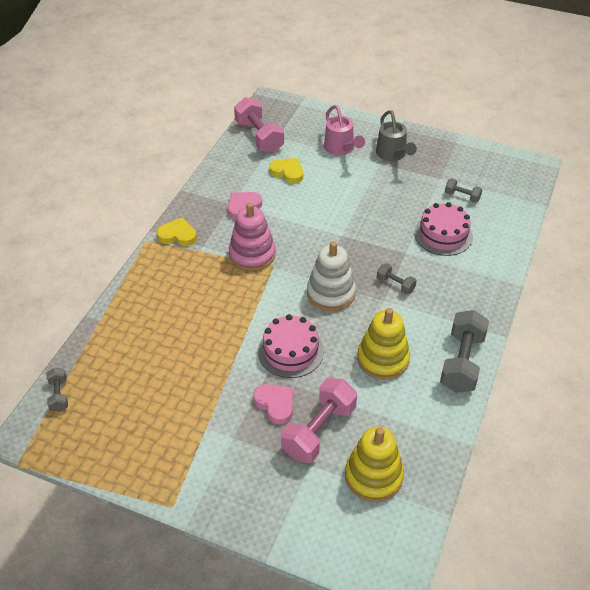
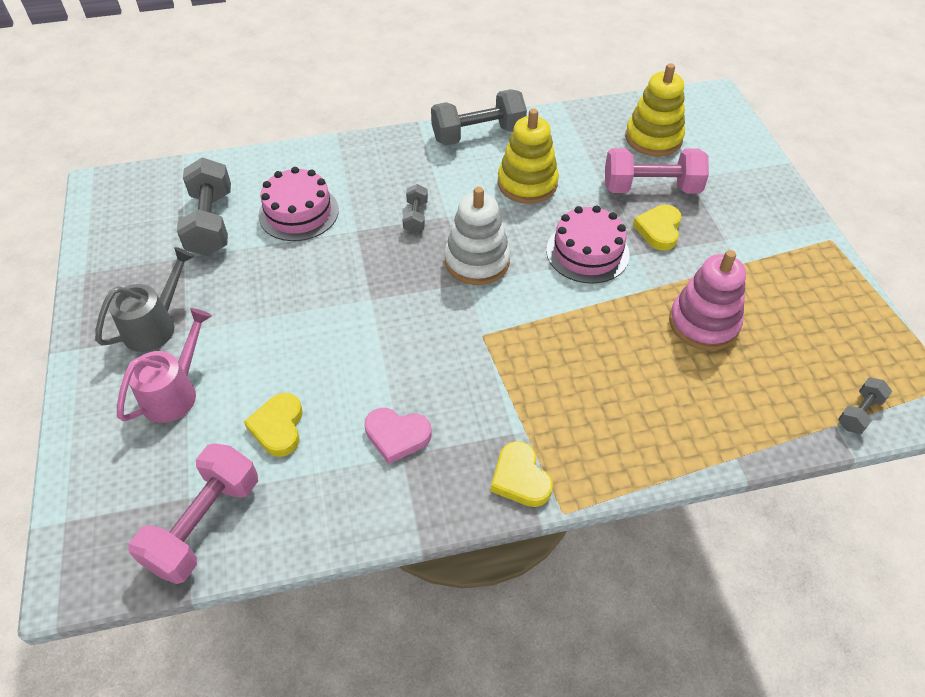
camera: 125 degrees left, 5 degrees up
pink stacking toy [229,203,276,271] -> pink stacking toy moved to [669,250,746,350]
pink heart [253,384,293,424] -> yellow heart [633,205,682,251]
grey dumbbell [445,179,483,203] -> grey dumbbell [177,158,231,256], size x1.97

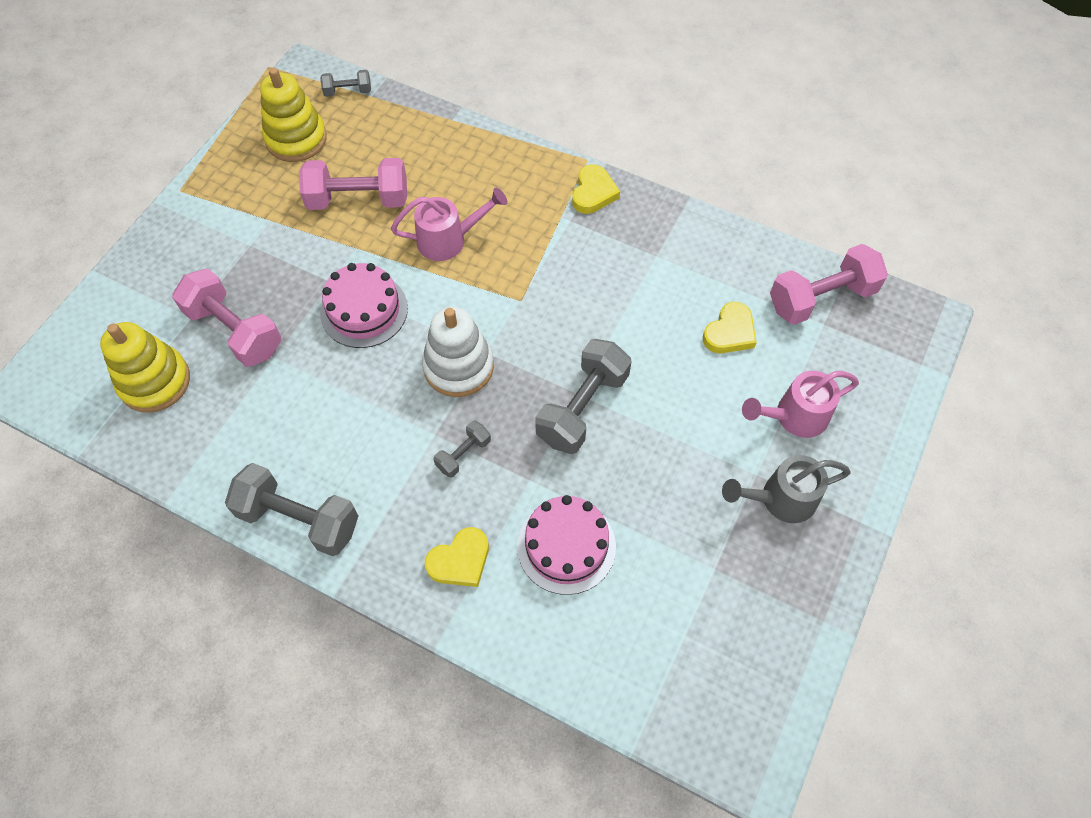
camera: 140 degrees left, 10 degrees up
grey dumbbell [177,158,231,256] -> grey dumbbell moved to [535,339,632,454]
pink heart [365,408,432,464] -> none
yellow stacking toy [498,108,559,204] -> yellow stacking toy moved to [260,67,327,162]
yellow heart [633,205,682,251] -> yellow heart moved to [425,527,489,587]
pink stacking toy [669,250,746,350] -> pink dumbbell [299,158,407,210]
none -> pink watering can [391,188,508,261]

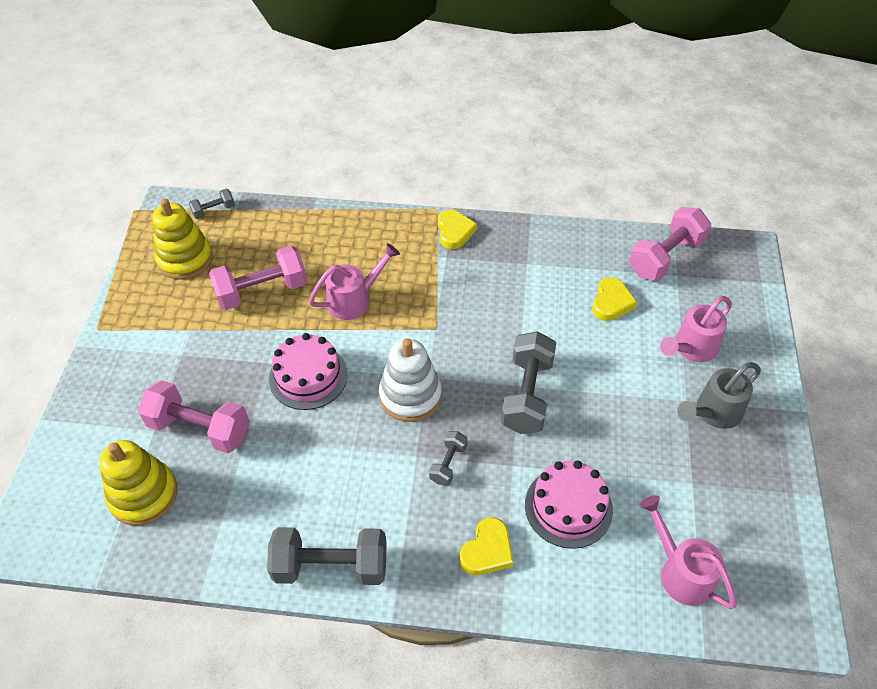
camera: 20 degrees left, 10 degrees down
none -> pink watering can [639,495,737,609]

